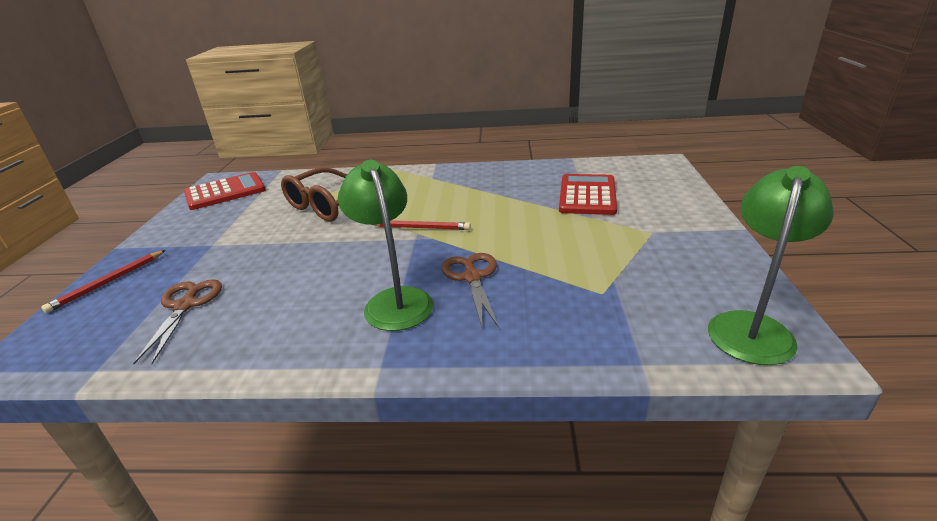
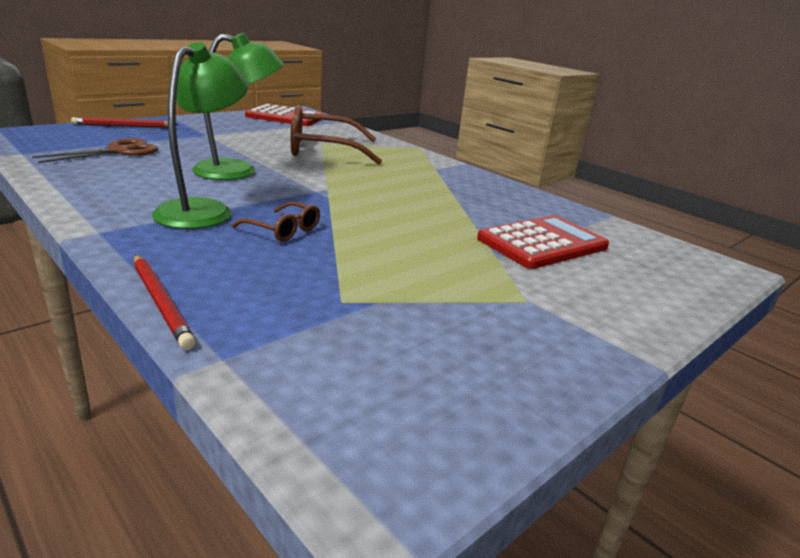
camera: 40 degrees right, 5 degrees down
red pencil [375,220,471,230] -> red pencil moved to [134,255,196,350]
brown scissors [442,253,499,328] -> brown glasses [231,202,320,242]
green lamp [708,166,834,365] -> green lamp moved to [192,33,284,180]

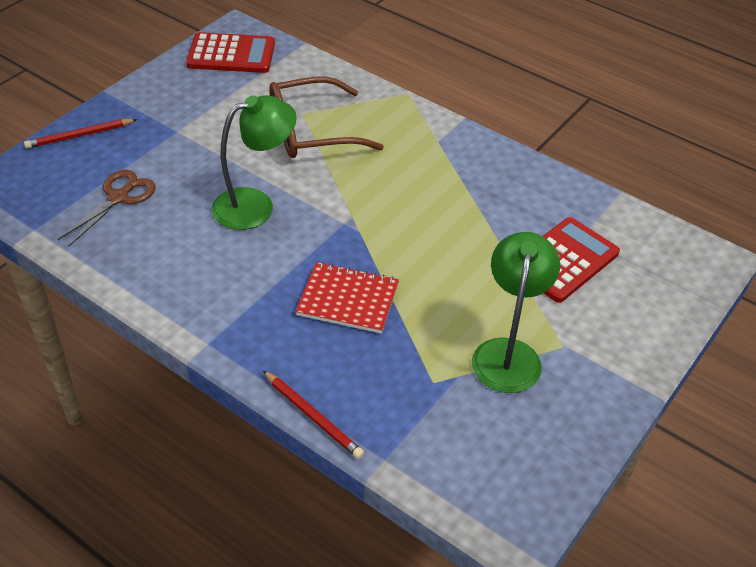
camera: 10 degrees left, 20 degrees up
green lamp [152,42,248,229] -> green lamp moved to [472,232,560,393]
brown glasses [231,202,320,242] -> red notebook [295,262,399,333]

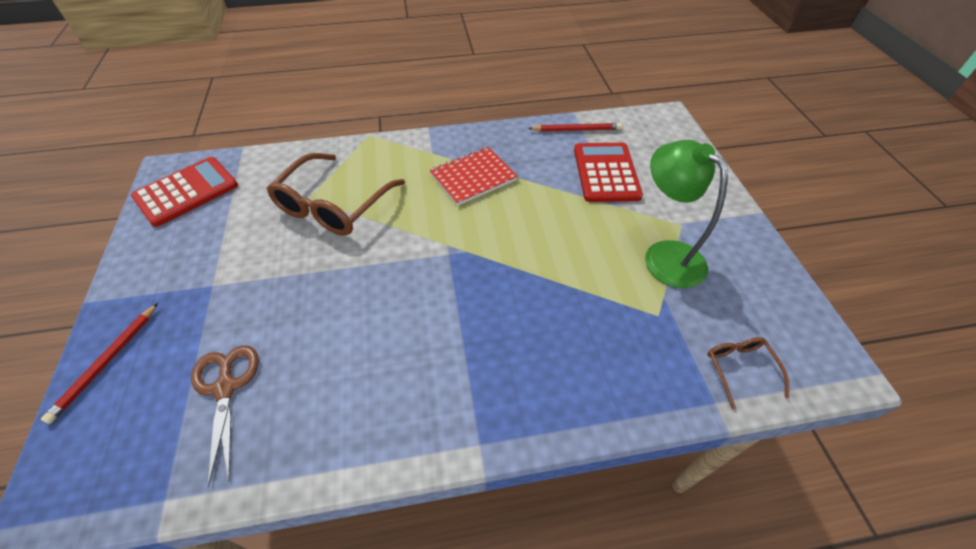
camera: 45 degrees left, 5 degrees up
green lamp [211,95,297,230] -> none
red pencil [263,370,364,459] -> red pencil moved to [528,123,622,132]
red notebook [295,262,399,333] -> red notebook moved to [429,147,518,206]
none -> brown glasses [707,337,789,409]

